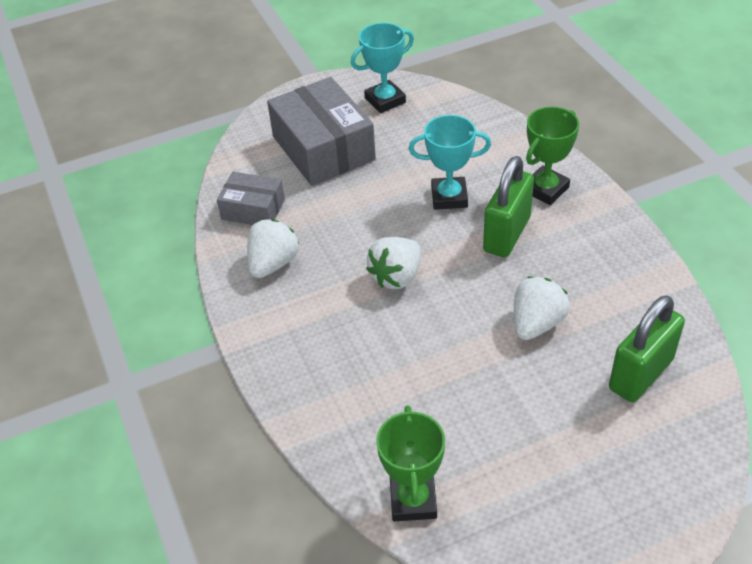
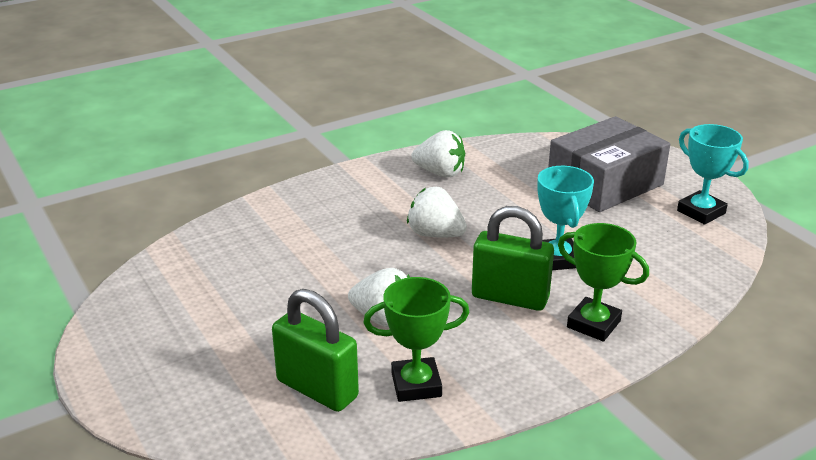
camera: 80 degrees right, 15 degrees down
grey box [217,172,285,225] -> none
green trophy [376,405,445,522] -> green trophy moved to [363,277,470,402]

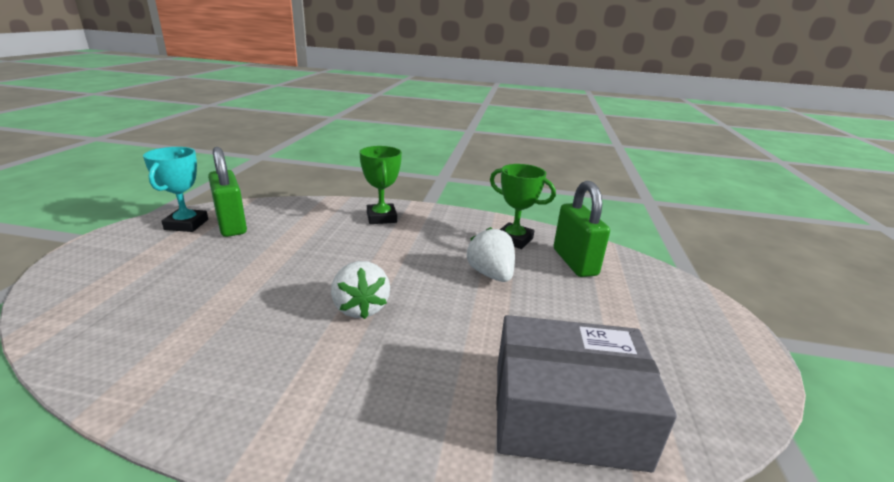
camera: 140 degrees left, 5 degrees down
white strawberry [412,130,465,177] -> none
green padlock [472,206,554,311] -> green padlock moved to [208,147,247,237]
turquoise trophy [537,166,594,270] -> none
grey box [548,116,670,212] -> grey box moved to [496,315,677,472]

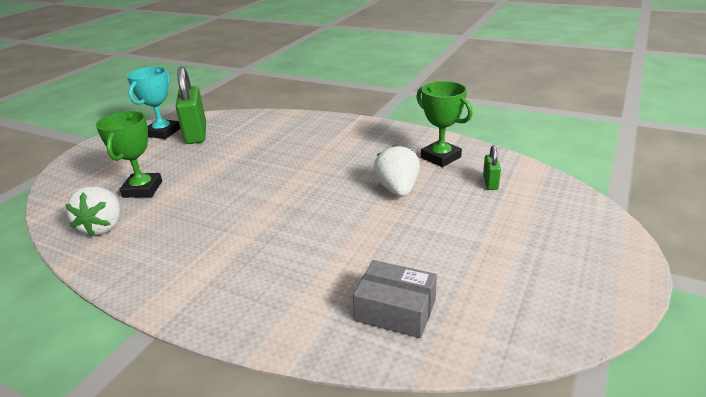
camera: 20 degrees right, 5 degrees up
white strawberry [331,261,390,319] -> white strawberry moved to [65,186,120,236]
green trophy [359,146,402,224] -> green trophy moved to [96,111,162,198]
grey box [496,315,677,472] -> grey box [353,260,437,338], size x0.56
green padlock [554,181,610,277] -> green padlock [483,146,501,190], size x0.47

